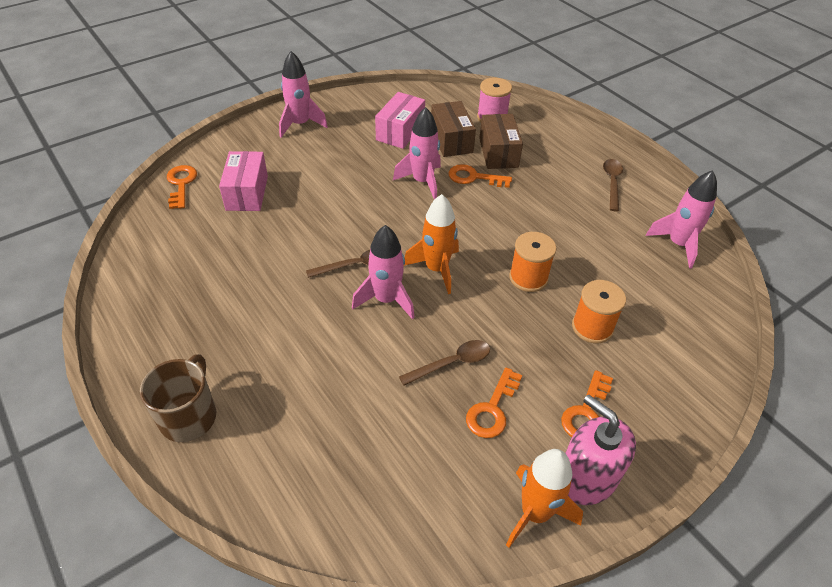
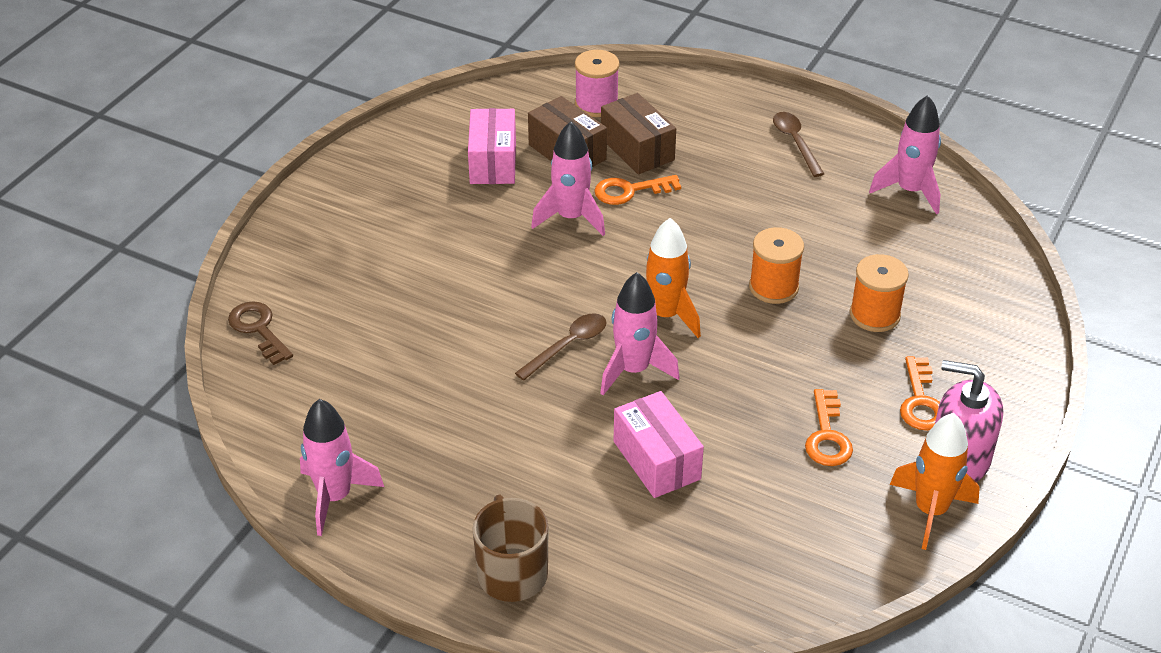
camera: 25 degrees left, 5 degrees down
orange key [167,165,197,209] -> brown key [228,301,293,365]
pink box [219,151,268,211] -> pink box moved to [614,391,704,498]
pink rocket [279,51,328,138] -> pink rocket moved to [300,399,384,536]
brown spoon [399,340,490,386] -> none

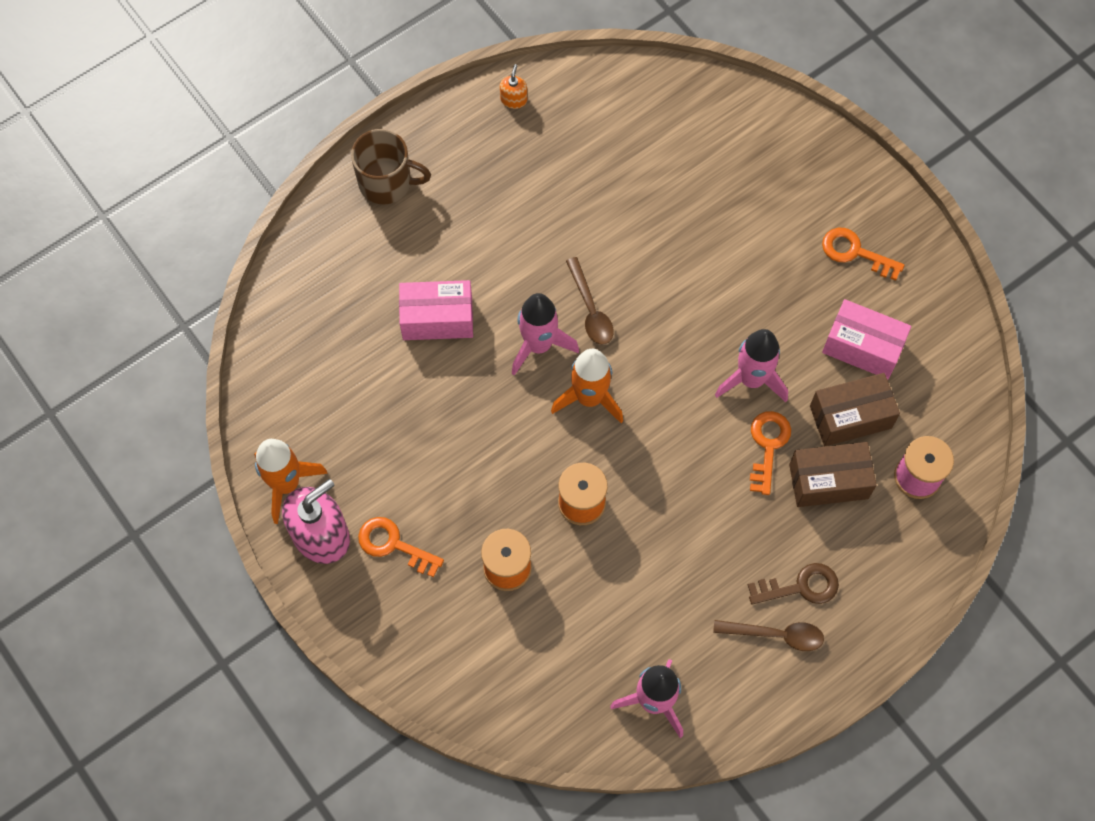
camera: 115 degrees right, 25 degrees up
brown key [228,301,293,365] -> brown key moved to [748,563,839,604]
pink rocket [300,399,384,536] -> orange soap dispenser [500,64,527,109]
orange key [805,389,853,466] -> orange key moved to [822,228,905,281]

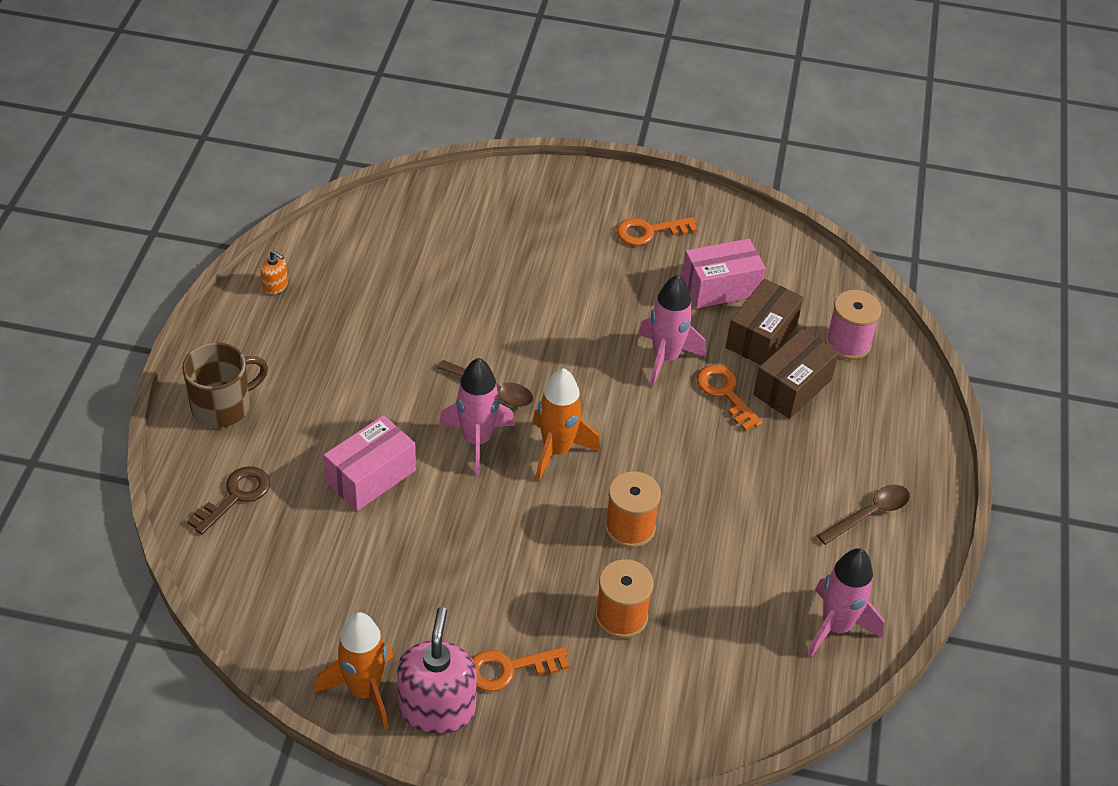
camera: 45 degrees left, 20 degrees down
orange soap dispenser [500,64,527,109] -> orange soap dispenser turned 150 degrees clockwise [260,251,288,294]
brown key [748,563,839,604] -> brown key moved to [187,466,270,535]

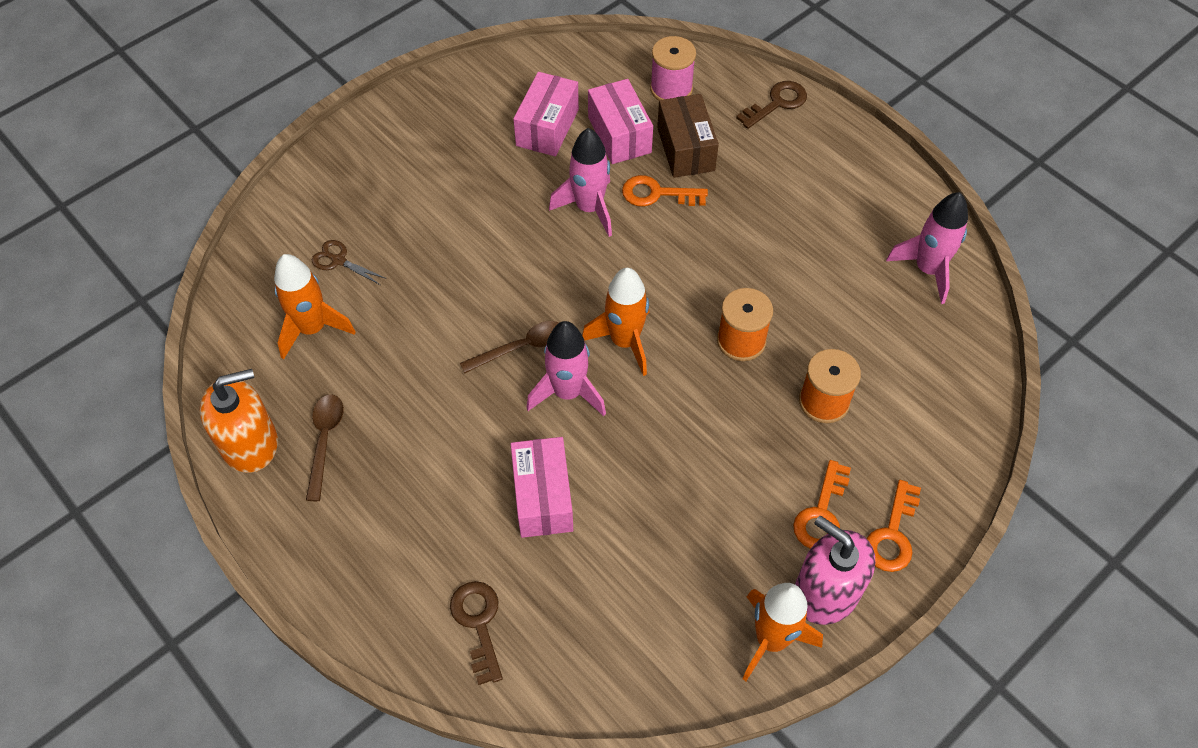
camera: 50 degrees left, 10 degrees up
brown mug [182,342,268,428] -> none
orange soap dispenser [260,251,288,294] -> orange soap dispenser [200,369,278,473], size x2.20
orange key [617,217,697,246] -> orange key moved to [866,480,921,572]
brown box [726,279,804,365] -> pink box [588,79,653,164]
brown spoon [817,485,910,545] -> brown spoon moved to [306,394,344,501]
none -> orange rocket [274,254,356,360]
none -> brown scissors [312,240,386,285]
none -> brown key [736,81,807,129]

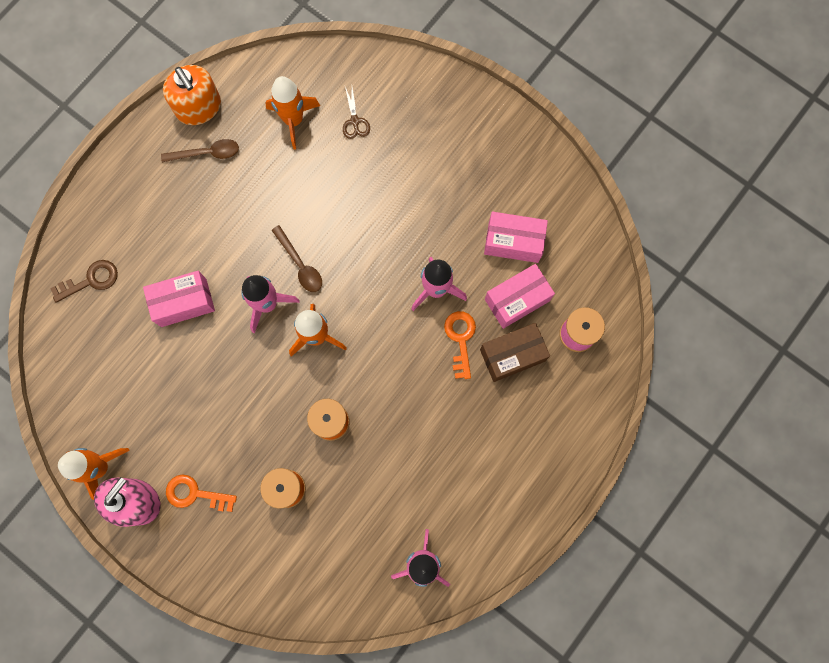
camera: 80 degrees right, 20 degrees up
brown scissors [312,240,386,285] -> brown scissors turned 150 degrees clockwise [343,87,370,139]
brown key [736,81,807,129] -> none
orange key [866,480,921,572] -> none

